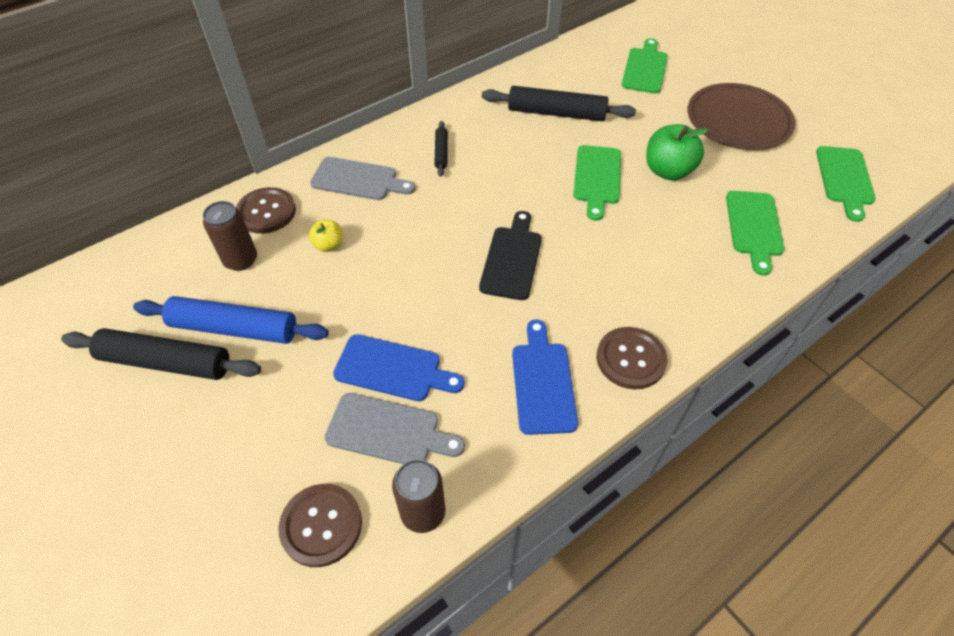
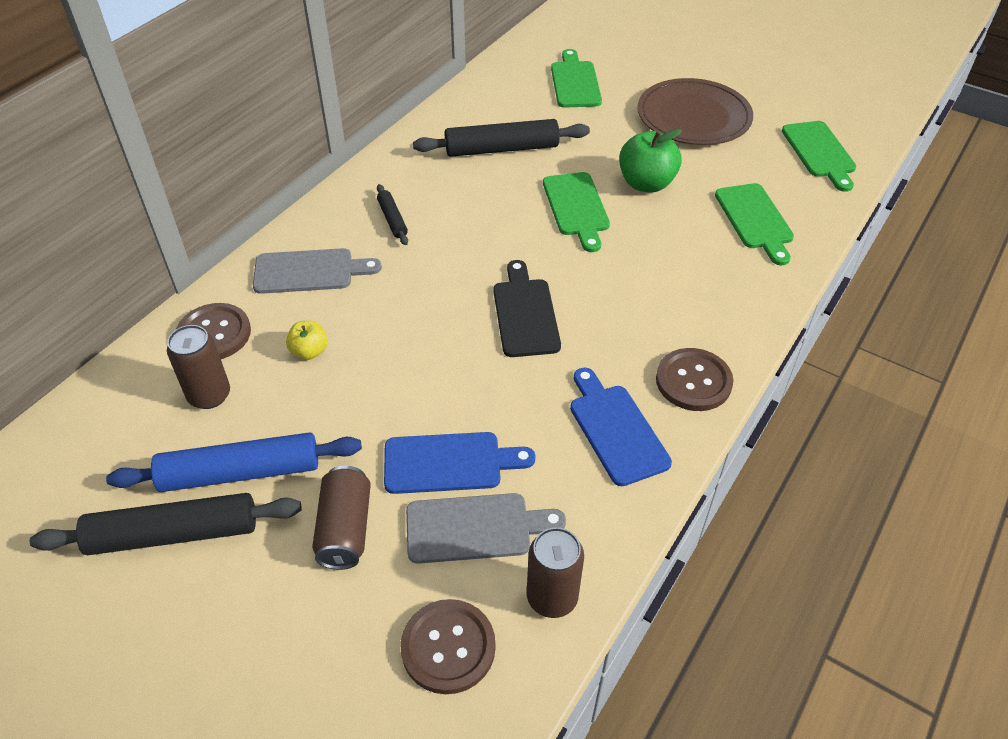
camera: 20 degrees left, 5 degrees down
none -> brown can [312,466,371,570]

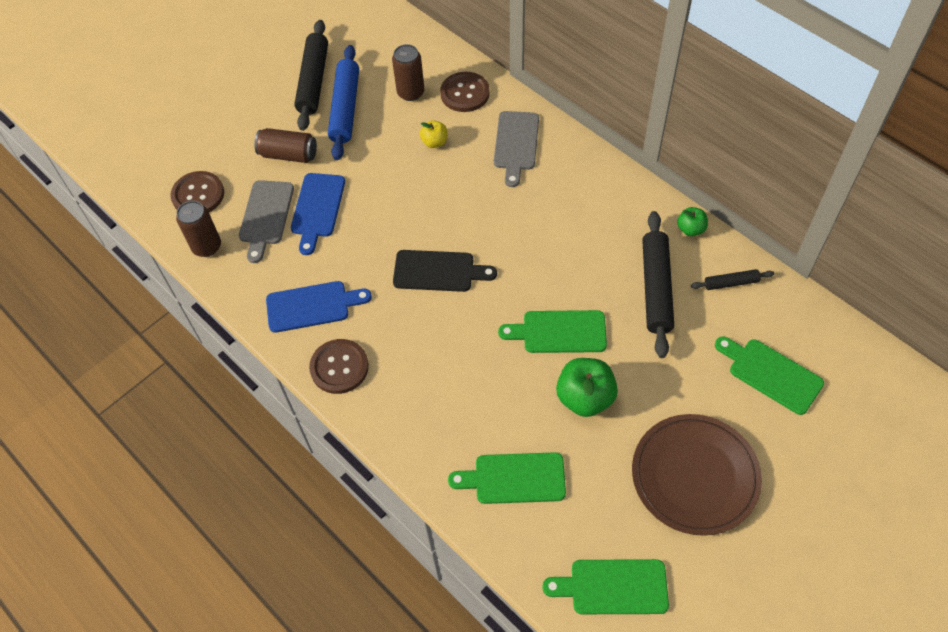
camera: 105 degrees right, 10 degrees up
black rolling pin [377,184,408,245] -> black rolling pin moved to [691,269,774,290]
green cutting board [551,49,602,108] -> green cutting board turned 150 degrees counterclockwise [715,336,824,415]
none -> green apple [677,207,708,236]

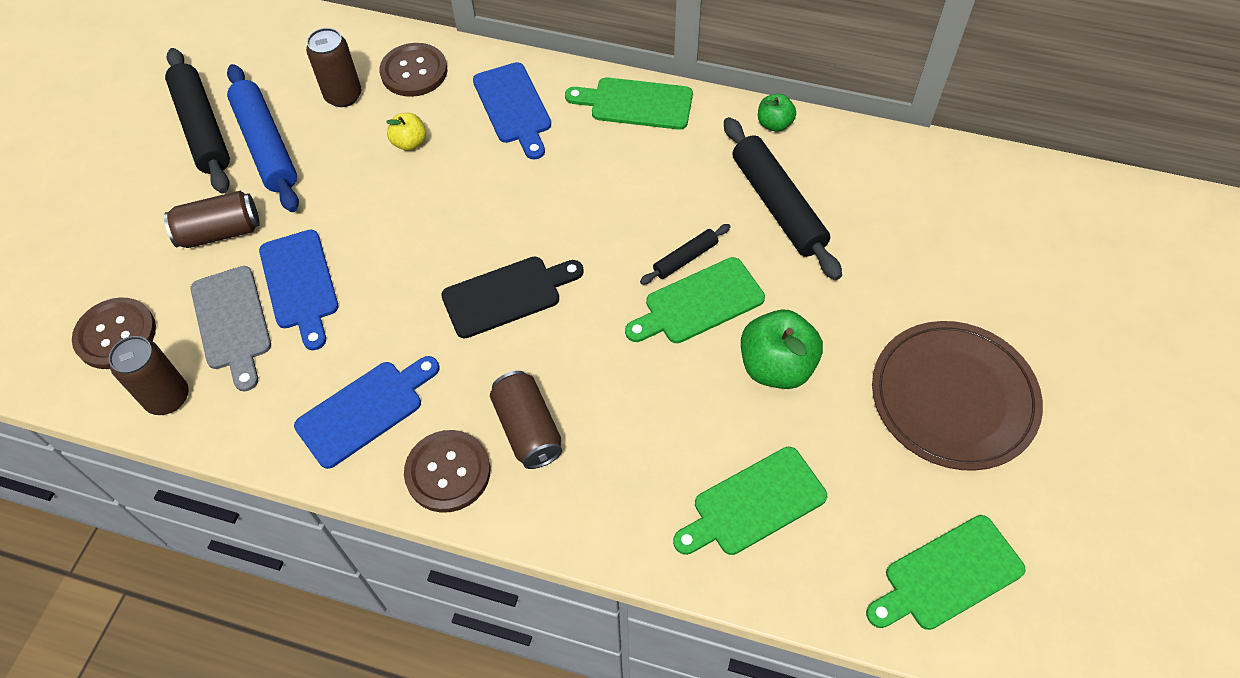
camera: 30 degrees left, 0 degrees up
grey cutting board [494,111,539,187] -> blue cutting board [473,62,551,160]
black rolling pin [691,269,774,290] -> black rolling pin moved to [640,224,731,285]
green cutting board [715,336,824,415] -> green cutting board moved to [565,77,693,130]
none -> brown can [490,371,562,469]

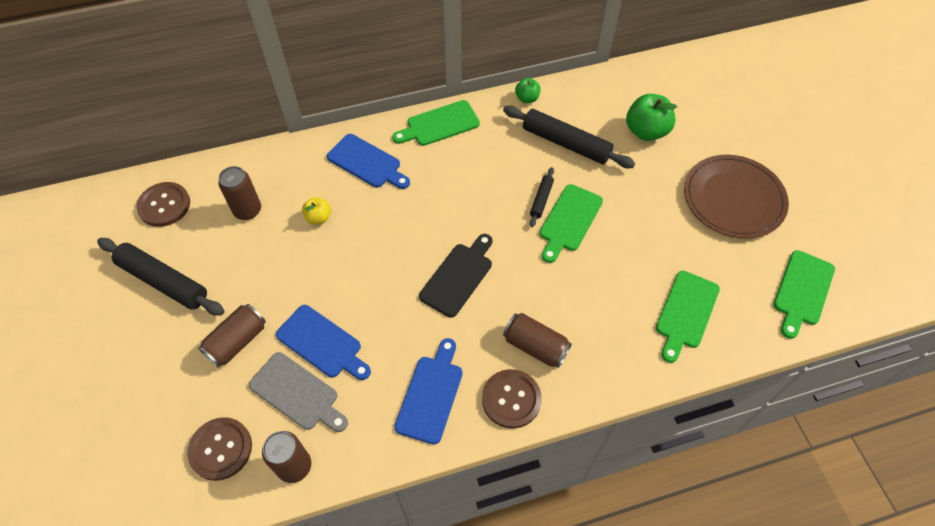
camera: 35 degrees left, 0 degrees up
blue rolling pin [227,64,299,212] -> none
brown button [379,43,448,97] -> brown button moved to [136,182,190,227]
green apple [741,310,823,389] -> green apple moved to [626,94,677,141]

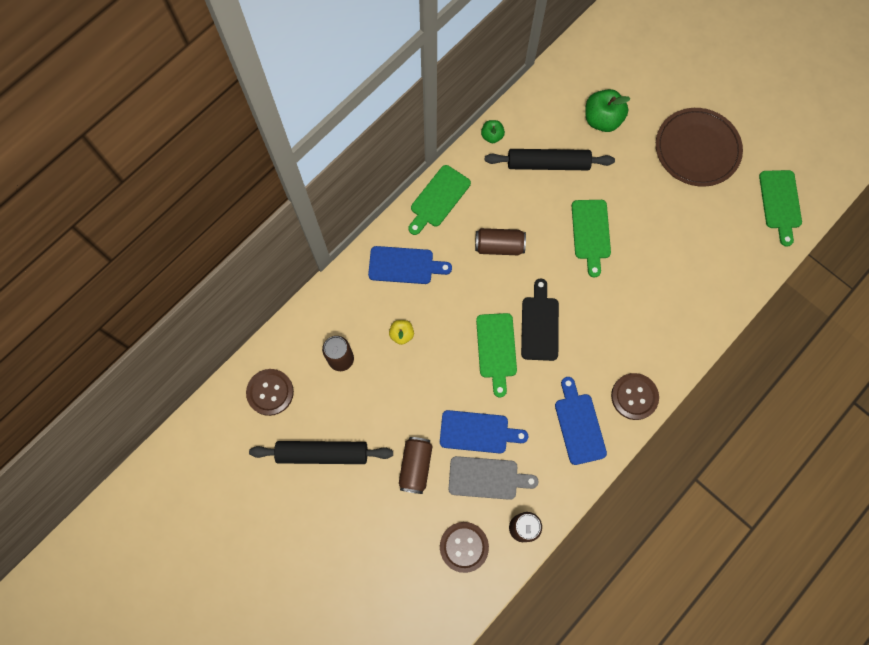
camera: 30 degrees left, 15 degrees up
brown can [503,313,572,368] -> brown can moved to [475,228,526,255]
black rolling pin [530,167,554,227] -> none
green cutting board [656,271,720,363] -> green cutting board moved to [476,313,517,398]

